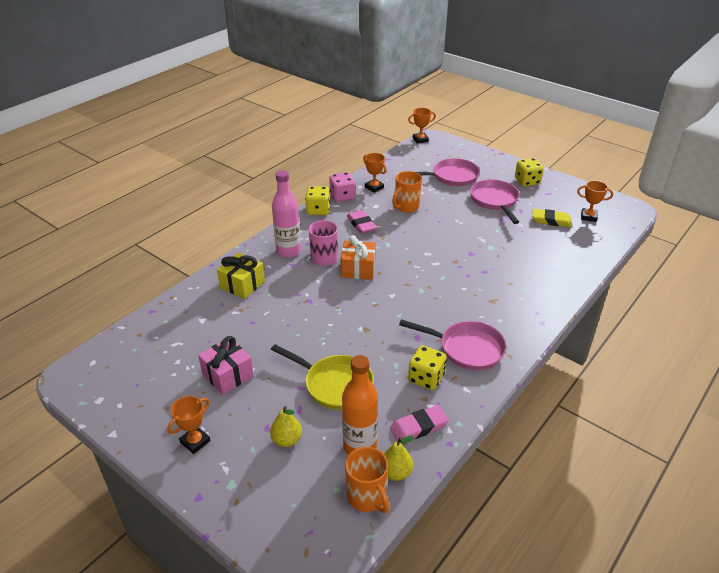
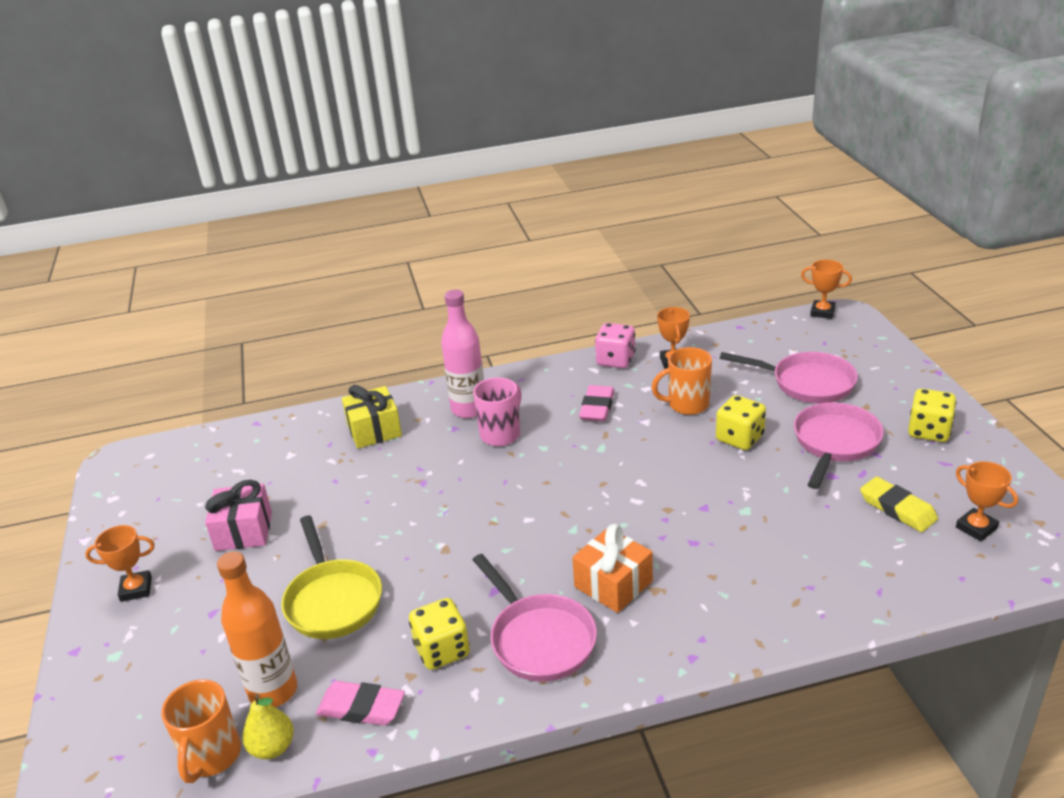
camera: 40 degrees right, 5 degrees down
yellow pear [270,406,302,447] -> none
yellow dice [305,186,330,215] -> yellow dice moved to [716,395,766,450]
orange gift [341,235,376,280] -> orange gift moved to [572,524,653,613]

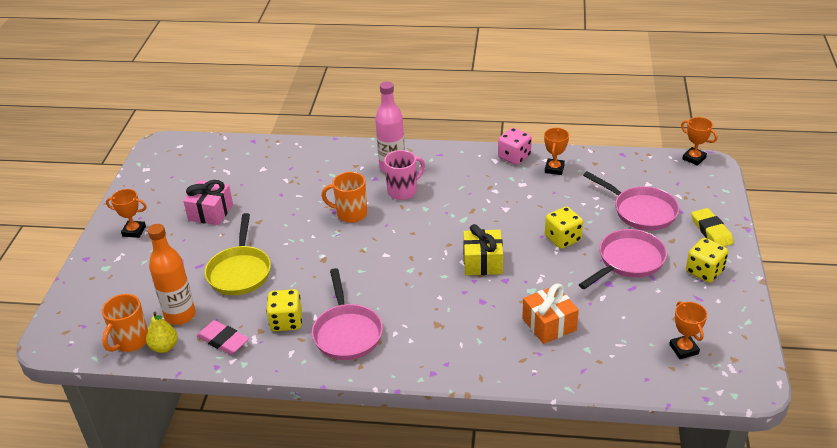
camera: 20 degrees right, 5 degrees up
yellow gift [342,385,402,448] -> yellow gift moved to [463,224,503,275]
orange gift [572,524,653,613] -> orange gift moved to [522,284,579,344]
pink eraser [579,385,615,422] -> none
orange mug [652,347,712,415] -> orange mug moved to [322,172,367,223]
yellow eraser [860,476,938,532] -> yellow eraser moved to [691,208,734,247]

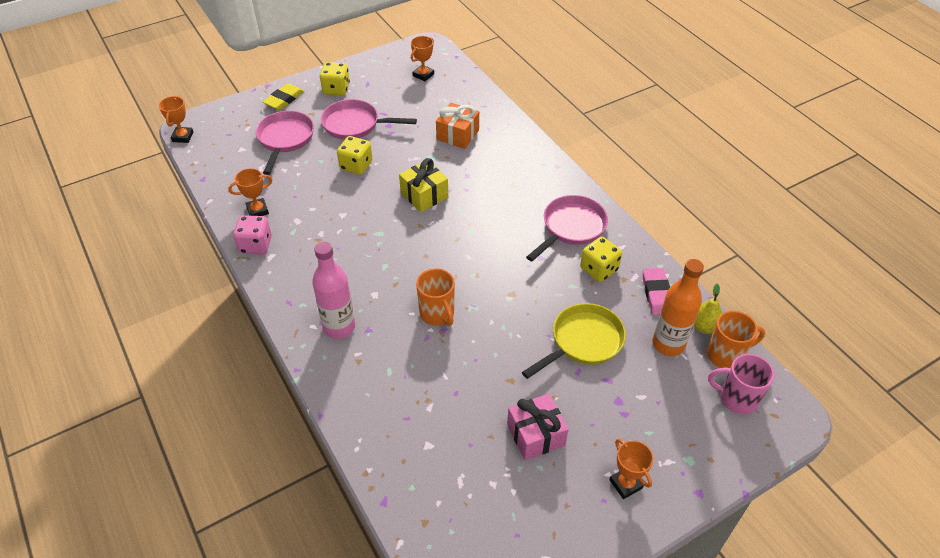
camera: 130 degrees left, 10 degrees up
pink mug [384,150,425,200] -> pink mug moved to [708,354,774,414]

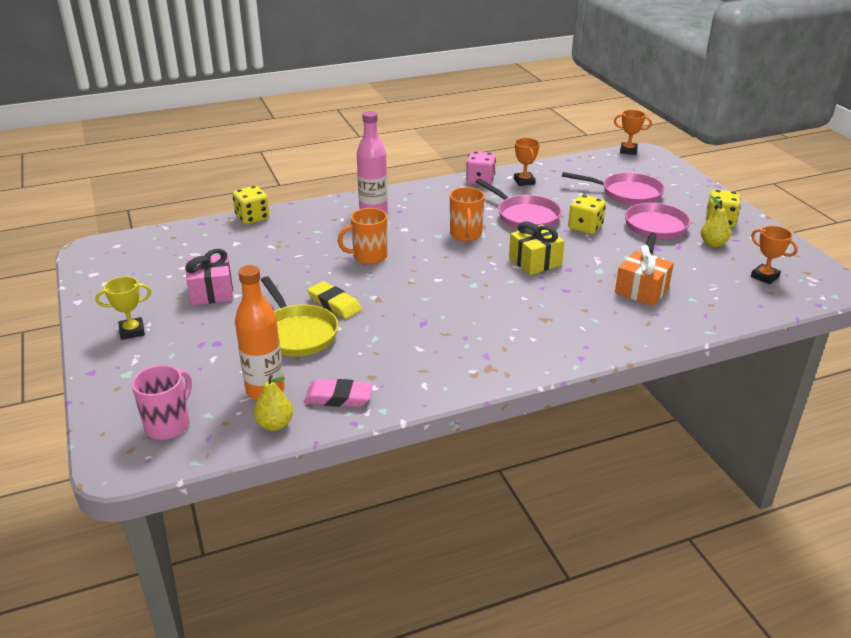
camera: 100 degrees right, 15 degrees down
yellow eraser [263,83,304,110] -> yellow eraser moved to [307,281,362,319]
pink pan [526,195,608,261] -> pink pan moved to [475,178,562,229]
yellow dice [580,237,622,282] -> yellow dice moved to [233,186,270,224]
orange trophy [609,439,654,499] -> yellow trophy [95,276,151,340]
orange mug [707,311,765,368] -> orange mug moved to [450,187,485,241]
none -> yellow pear [701,196,731,247]

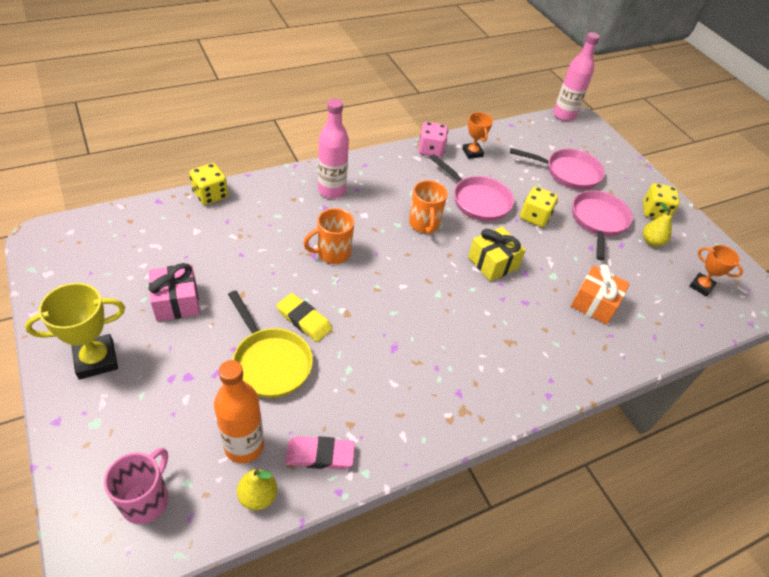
camera: 10 degrees left, 15 degrees up
yellow trophy [95,276,151,340] -> yellow trophy [25,283,125,380], size x1.56
orange trophy [614,110,652,155] -> pink bottle [553,32,600,121]

